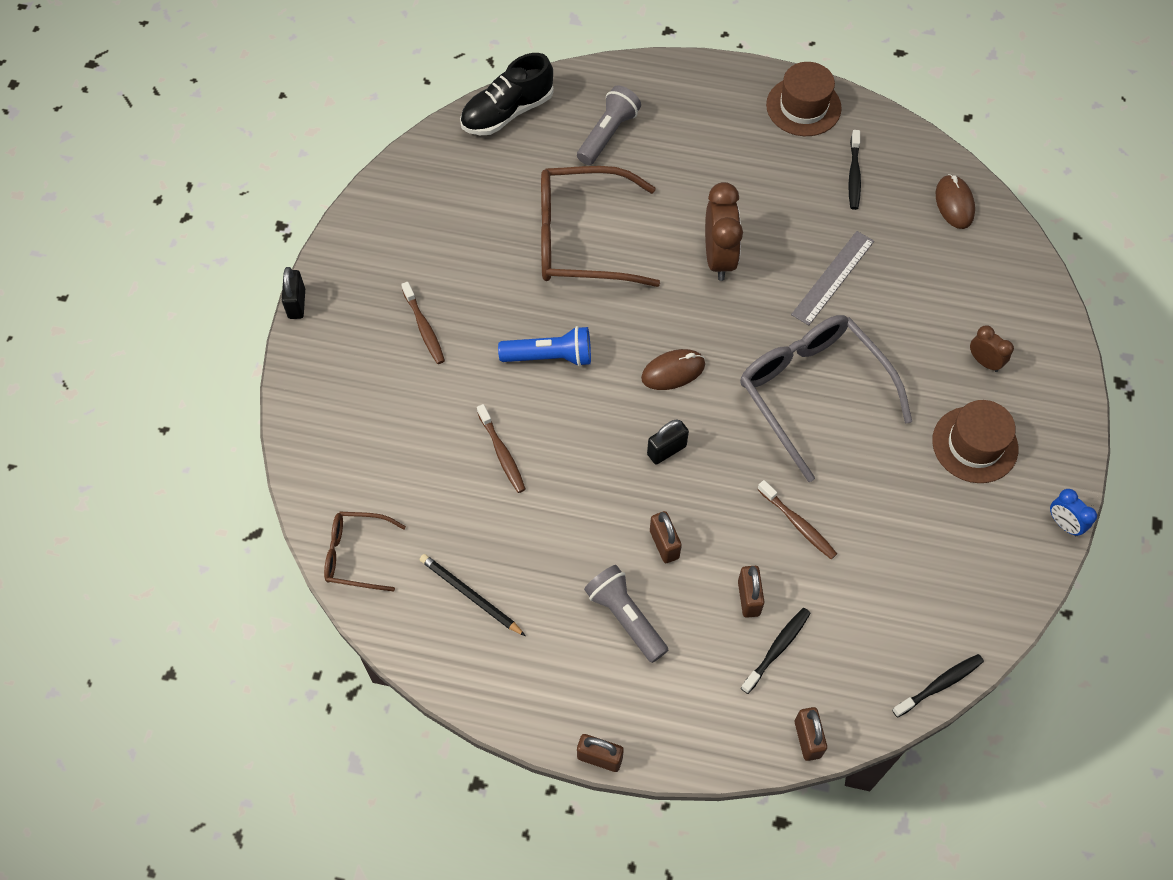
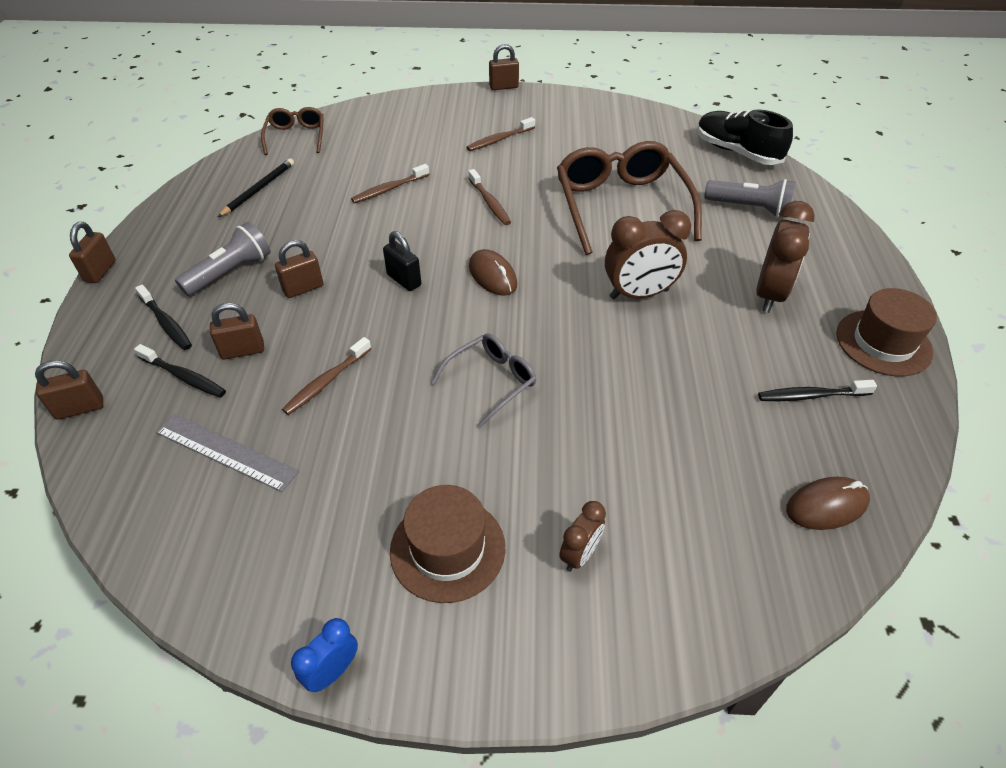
camera: 80 degrees right, 15 degrees down
black padlock [282,267,305,319] -> brown padlock [489,44,519,90]
blue flashlight [498,326,591,367] -> brown toothbrush [468,169,511,225]
grey glasses [740,315,912,482] -> grey glasses [431,333,536,428], size x0.53
grey ruler [791,231,874,326] -> grey ruler moved to [156,414,299,492]
black toothbrush [892,654,984,718] -> black toothbrush moved to [135,285,192,350]
none -> brown clock [756,201,815,313]

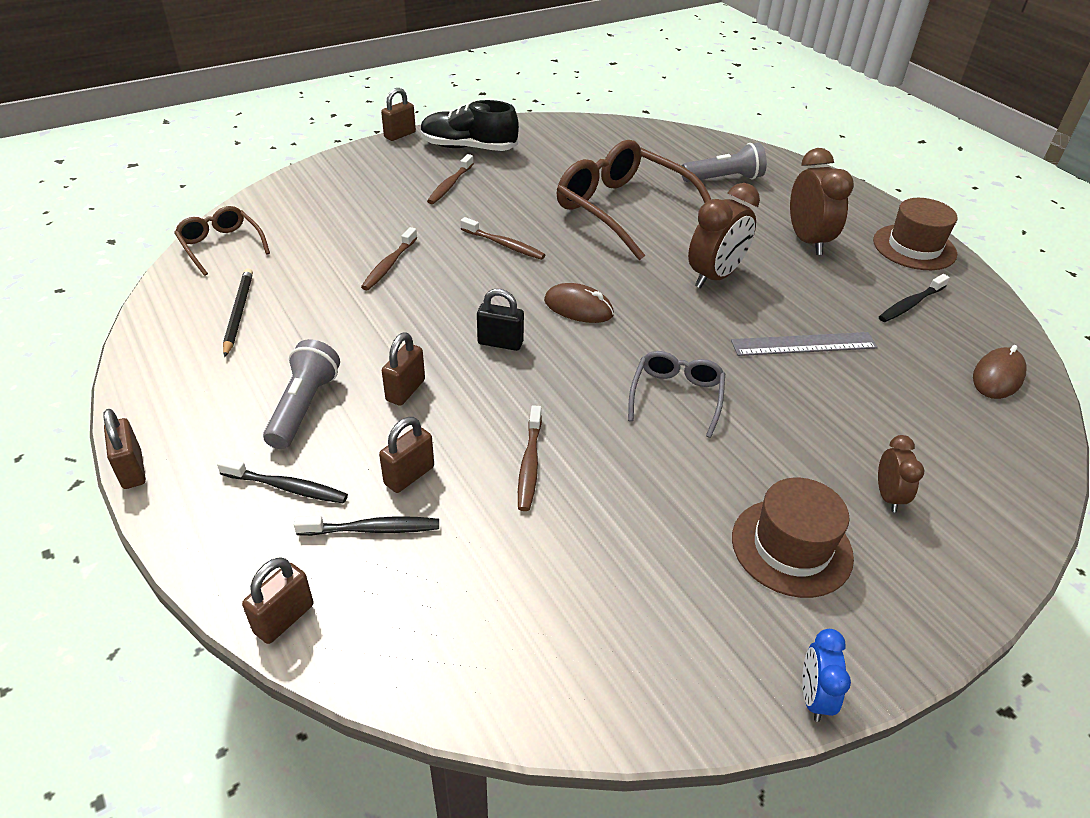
camera: 35 degrees left, 5 degrees down
grey ruler [156,414,299,492] -> grey ruler moved to [731,332,878,356]
black shoe [697,109,793,165] -> black shoe moved to [420,100,519,151]

